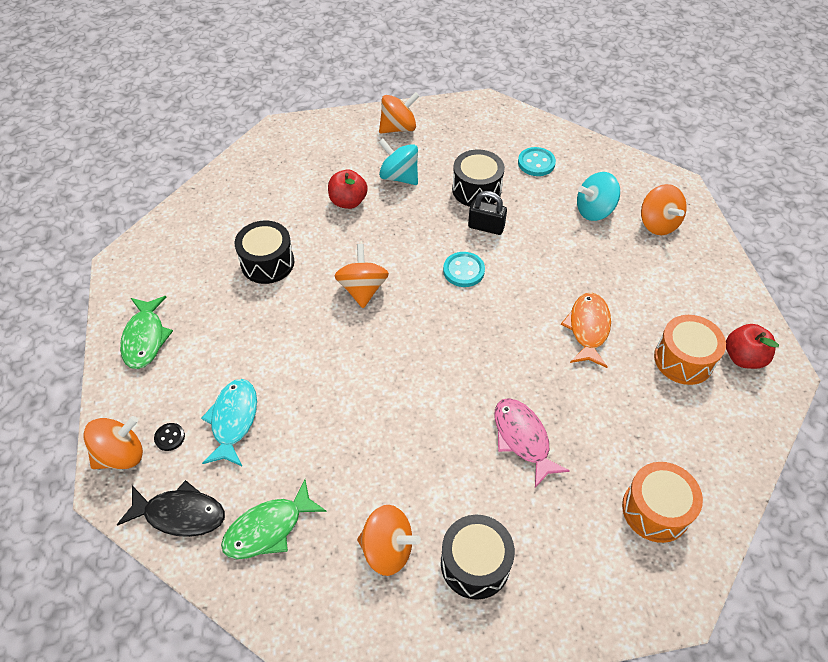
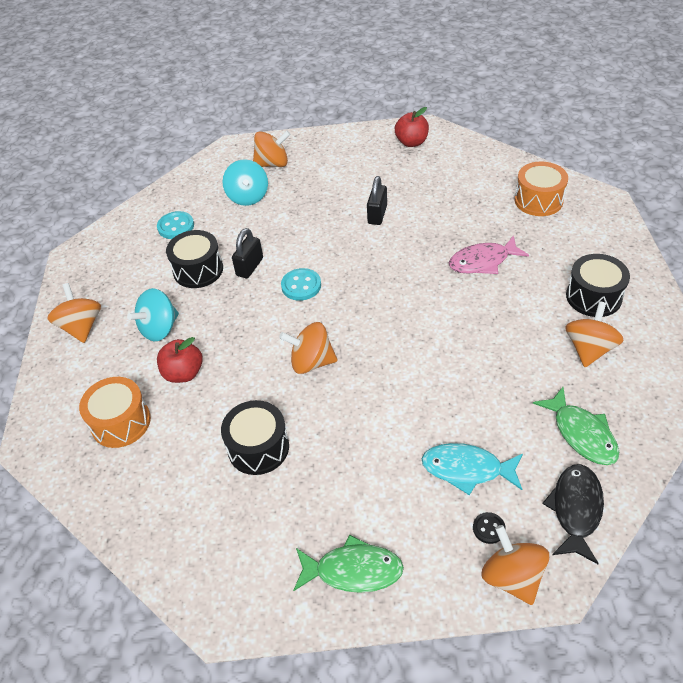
camera: 80 degrees left, 5 degrees down
orange fish [561,293,611,368] -> black padlock [367,176,387,225]
orange drum [654,315,726,385] -> orange drum moved to [79,377,151,448]

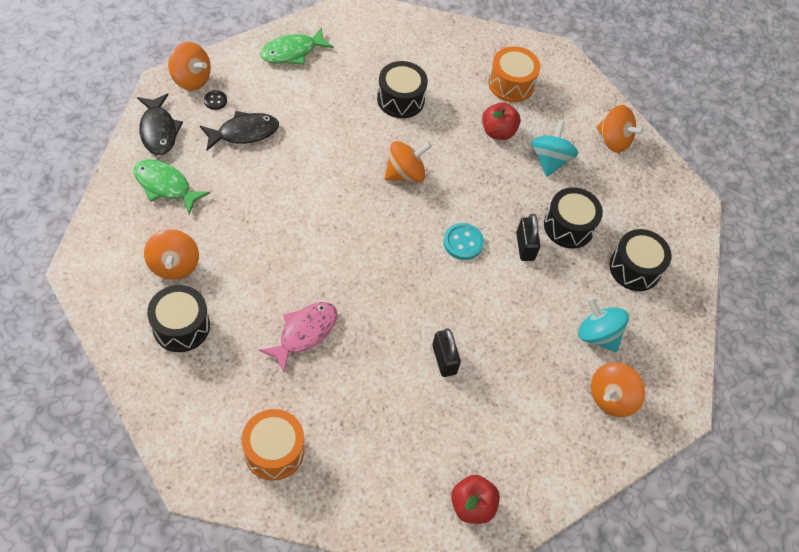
camera: 140 degrees right, 10 degrees up
turquoise button [157,211,194,239] -> black drum [609,229,672,291]
turquoise fish [422,443,523,495] -> black fish [200,111,279,151]

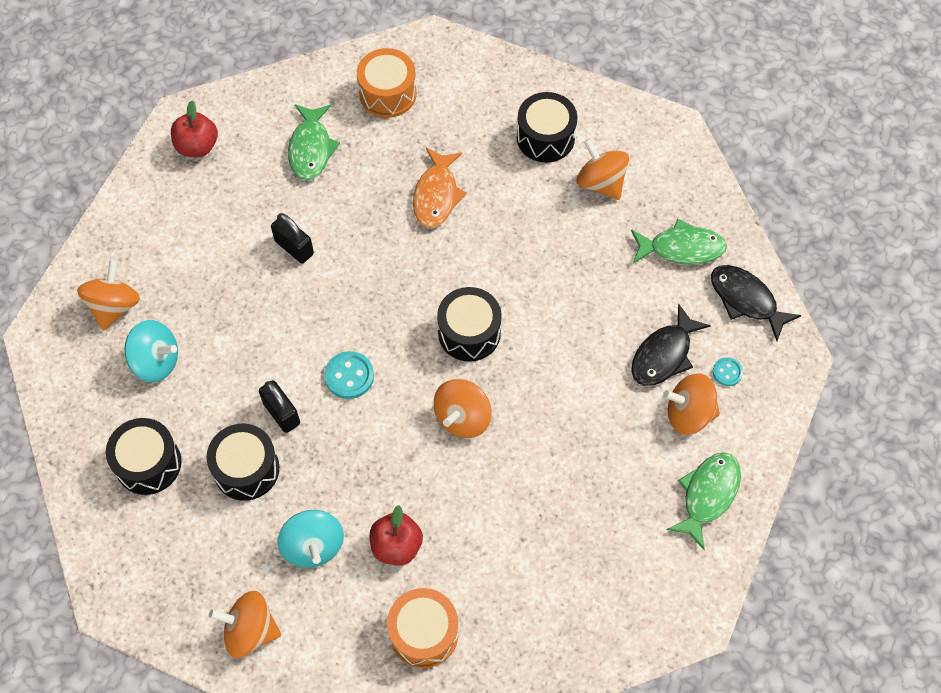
camera: 155 degrees right, 5 degrees up
orange spinning top [168,42,211,91] -> orange spinning top moved to [663,373,720,435]
black button [204,90,227,110] -> turquoise button [713,357,743,386]
pink fish [259,302,337,373] -> orange fish [413,148,467,228]
black drum [377,61,428,118] -> black drum moved to [437,287,502,362]
none -> green fish [288,104,340,181]

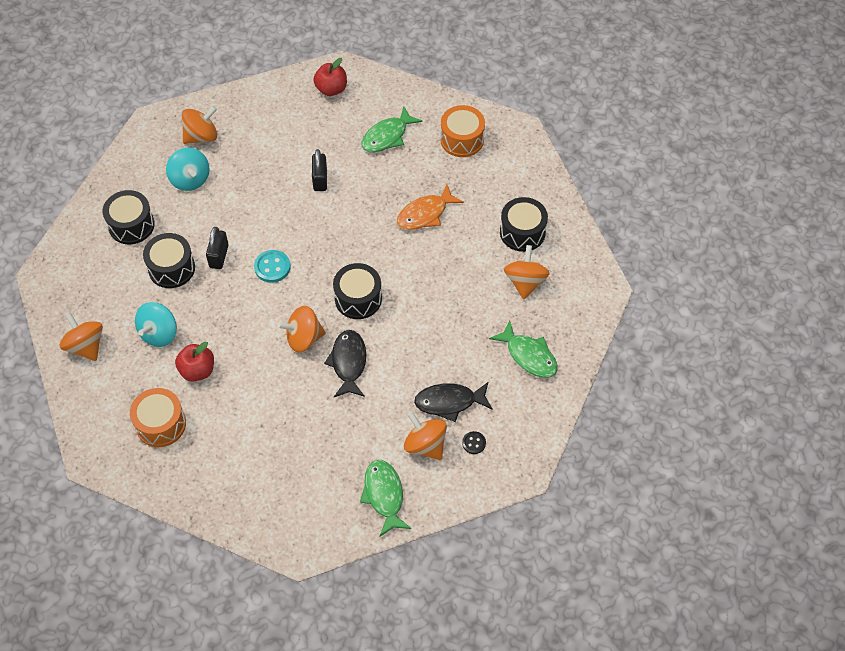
camera: 45 degrees right, 5 degrees down
green fish [666,452,741,550] -> green fish turned 90 degrees counterclockwise [360,460,411,537]
black fish [711,265,802,341] -> black fish moved to [324,330,366,397]
turquoise button [713,357,743,386] -> black button [462,431,486,454]

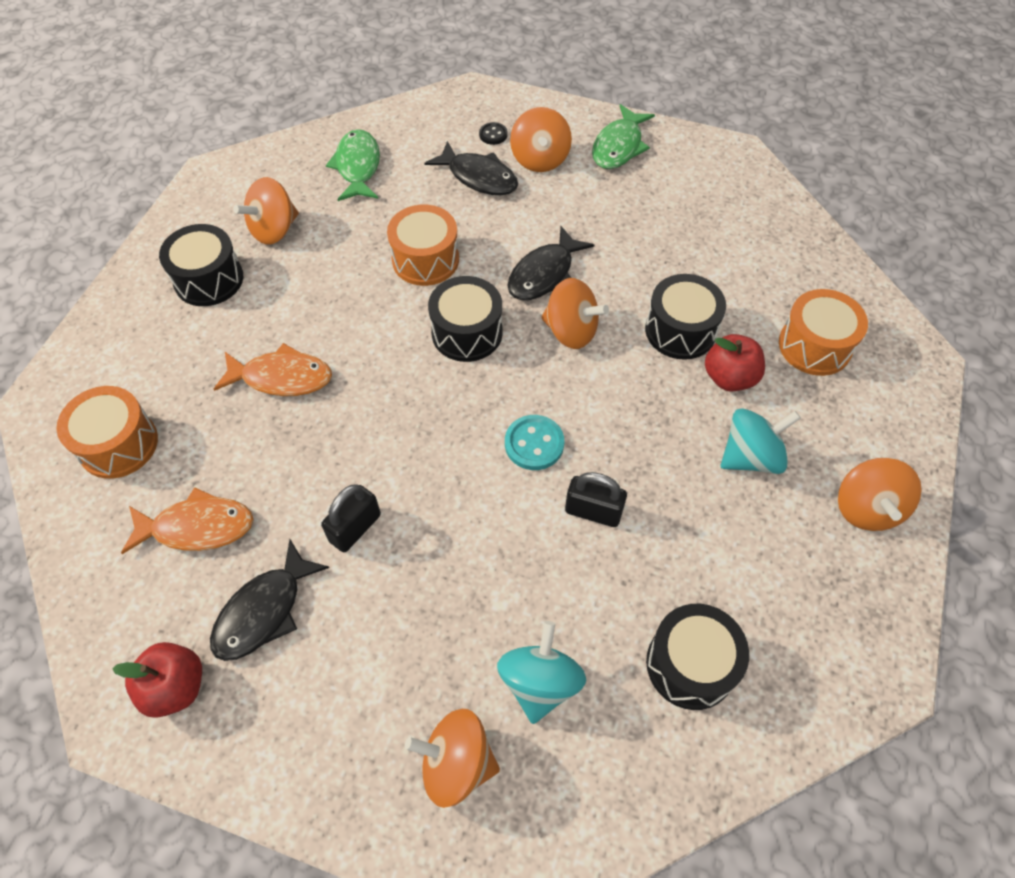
camera: 140 degrees left, 0 degrees up
black drum [143,233,195,288] -> black drum moved to [645,274,726,360]
black padlock [206,227,229,269] -> black padlock turned 60 degrees clockwise [565,472,627,527]
green fish [362,107,423,152] -> orange fish [121,487,254,554]
none -> black fish [210,540,330,661]
none -> orange drum [387,205,459,286]

